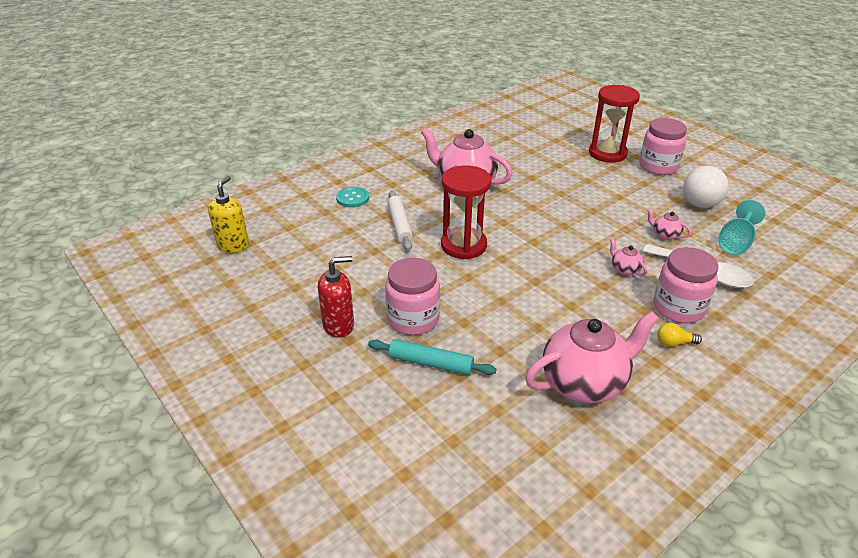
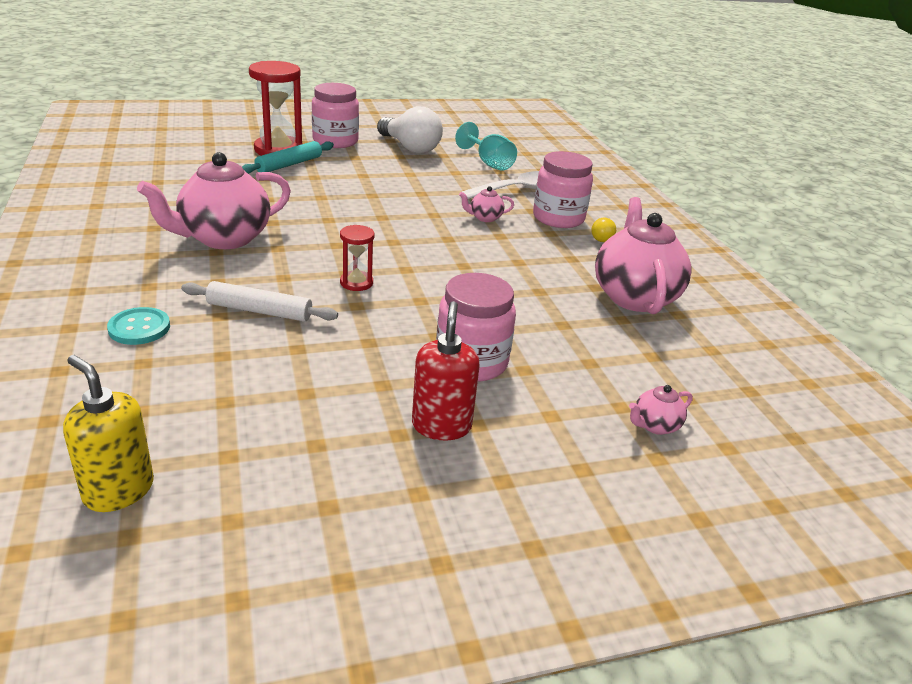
camera: 70 degrees left, 5 degrees down
turquoise rolling pin [368,339,496,375] -> turquoise rolling pin moved to [242,141,334,174]
red hourglass [441,165,491,259] -> red hourglass [340,225,374,291], size x0.51
pink teapot [647,208,691,240] -> pink teapot moved to [629,385,693,435]

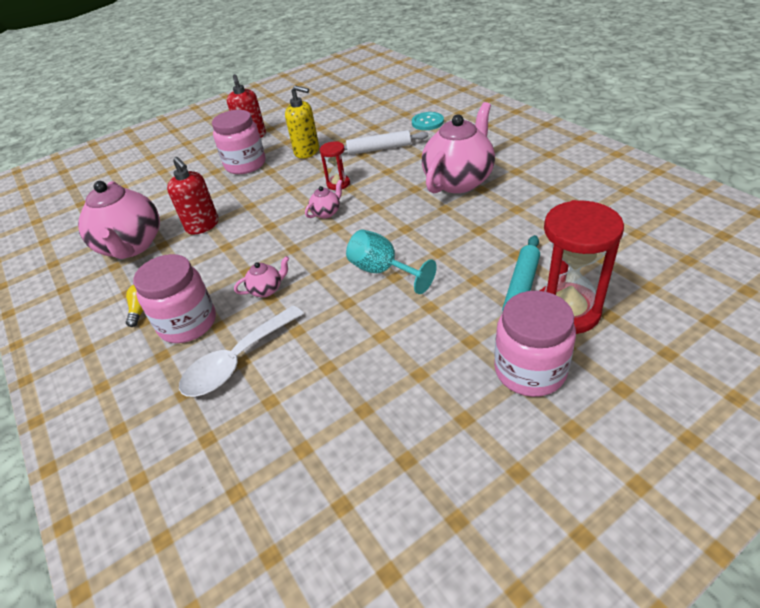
camera: 170 degrees right, 10 degrees up
yellow soap dispenser [63,355,154,512] -> yellow soap dispenser moved to [285,85,319,158]
white light bulb [377,106,443,153] -> none
turquoise goblet [455,122,517,171] -> turquoise goblet moved to [346,229,437,294]
pink teapot [629,385,693,435] -> pink teapot moved to [305,179,342,218]
none -> red soap dispenser [167,157,219,235]

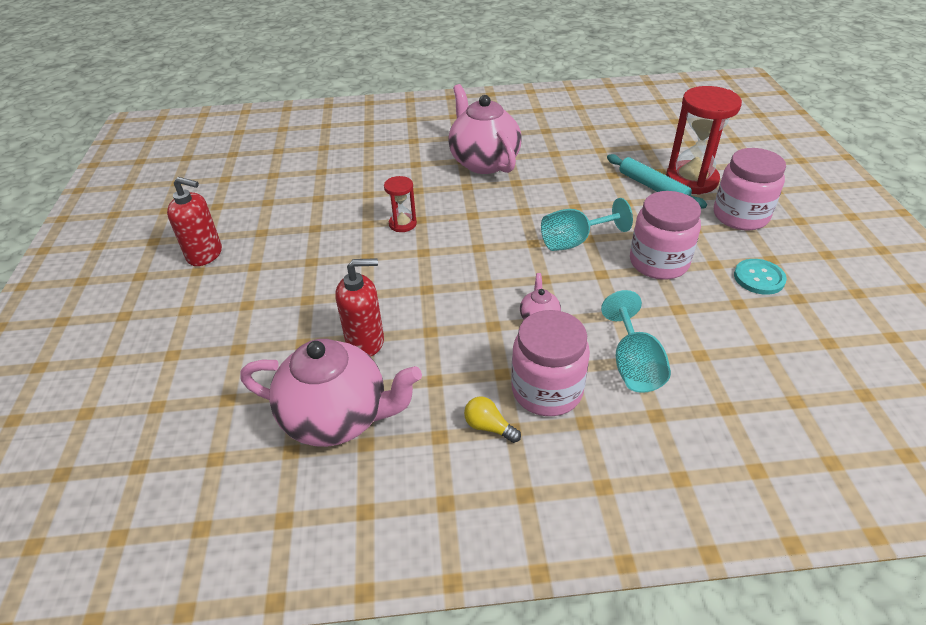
camera: 65 degrees left, 0 degrees up
white spoon [179,305,304,397] -> turquoise goblet [601,290,671,393]
pink jar [212,110,266,174] -> pink jar moved to [630,191,701,280]
yellow soap dispenser [285,85,319,158] -> none
pink teapot [305,179,342,218] -> none
white rolling pin [344,130,428,155] -> none
turquoise button [412,112,444,130] -> turquoise button moved to [734,259,787,295]

